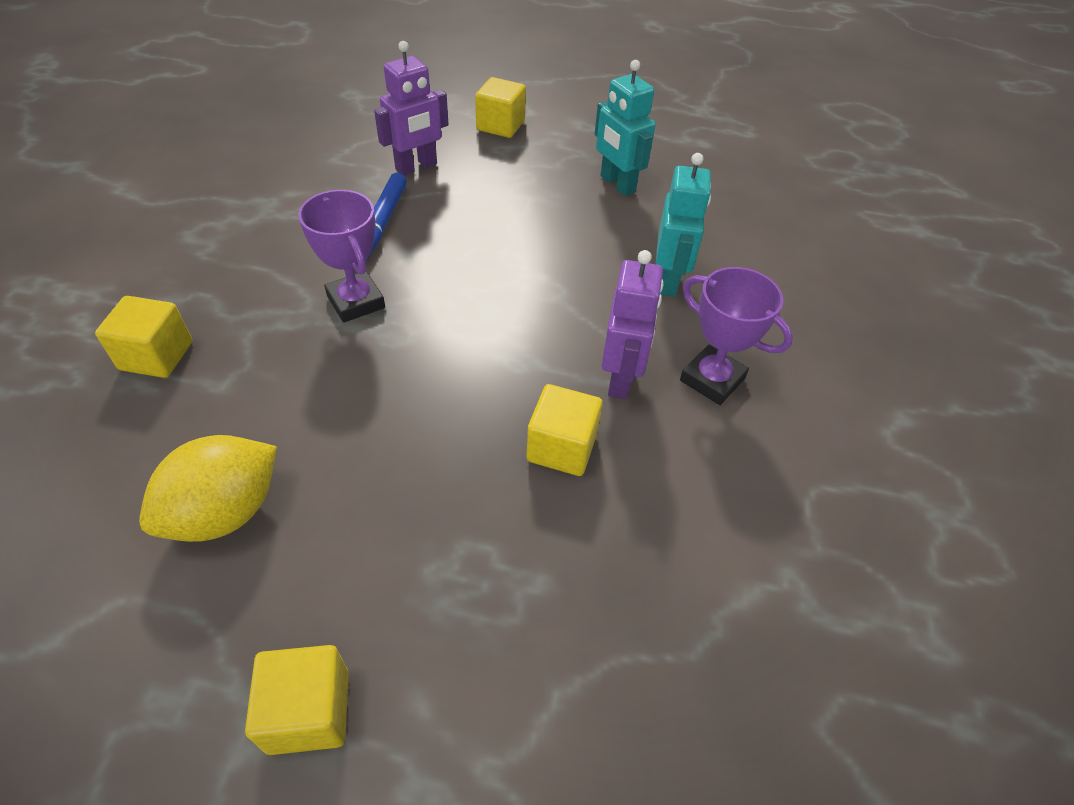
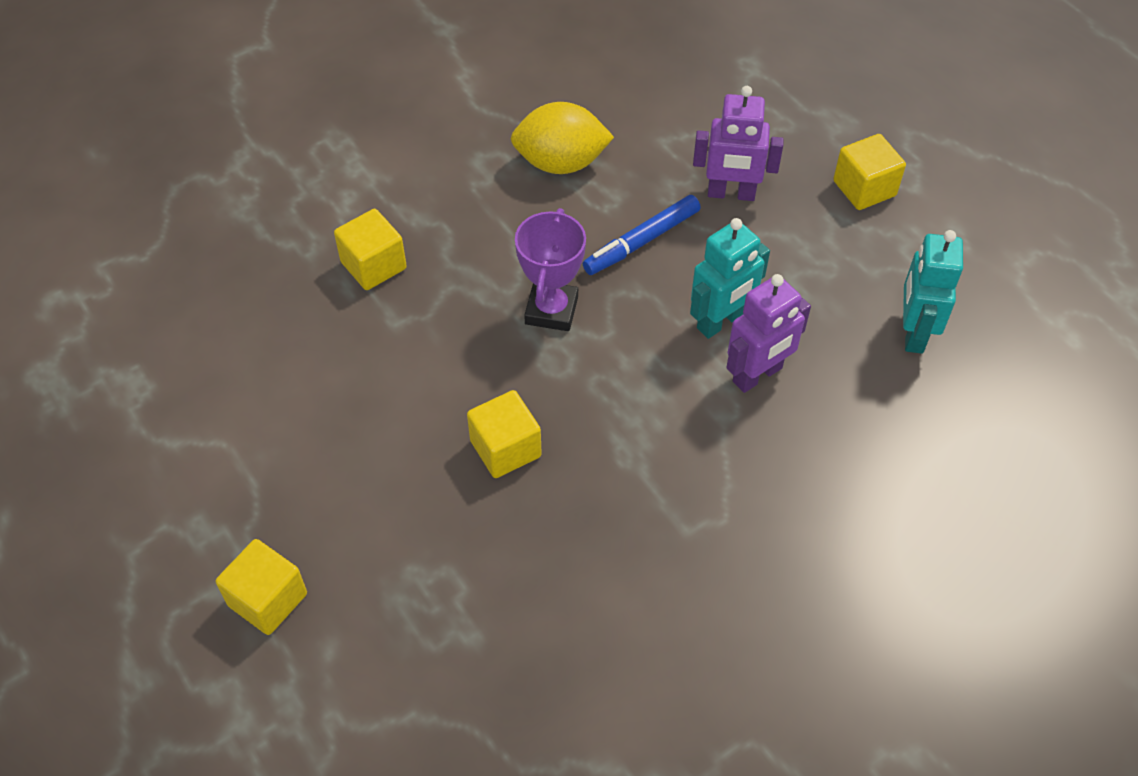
camera: 45 degrees right, 5 degrees up
yellow lemon [139,435,277,542] -> yellow lemon moved to [511,102,614,174]
yellow cube [526,384,603,476] -> yellow cube moved to [467,390,542,478]
purple robot [602,250,664,399] -> purple robot moved to [726,274,811,393]
turquoise robot [656,153,711,297] -> turquoise robot moved to [690,218,770,339]
purple trophy [680,267,793,405] -> none

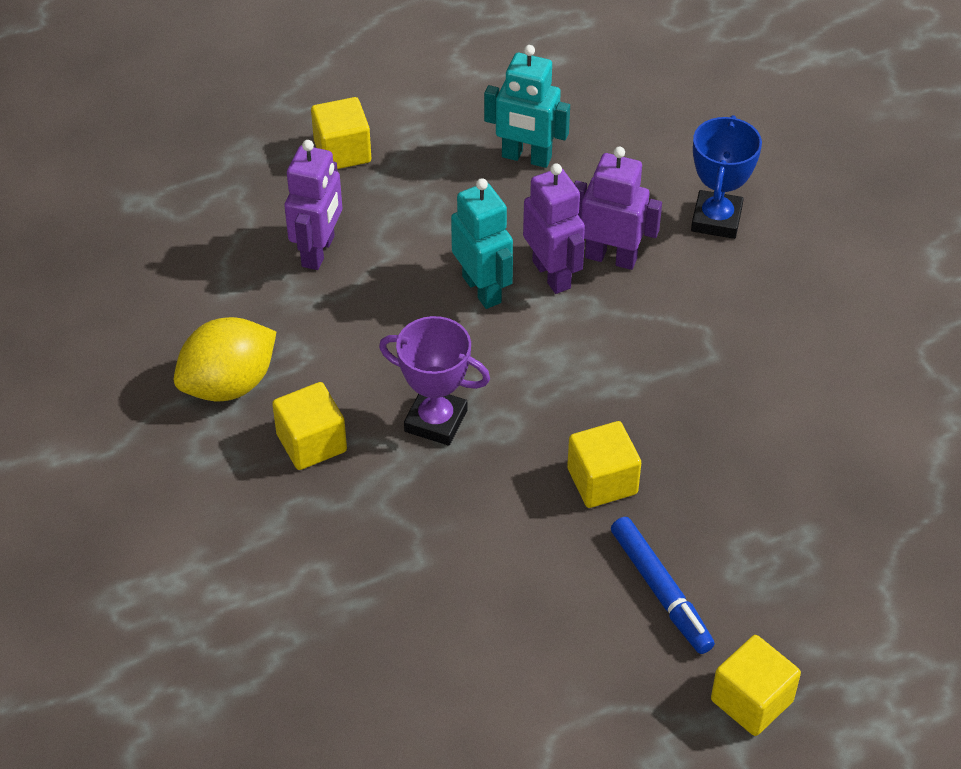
camera: 80 degrees left, 5 degrees down
yellow cube [334,209,407,290] -> yellow cube moved to [272,382,347,470]
yellow lemon [511,102,614,174] -> yellow lemon turned 45 degrees clockwise [174,317,276,401]
blue marker [583,195,701,275] -> blue marker moved to [611,517,715,654]
none -> purple robot [574,147,662,270]
none -> blue trophy [691,115,762,239]

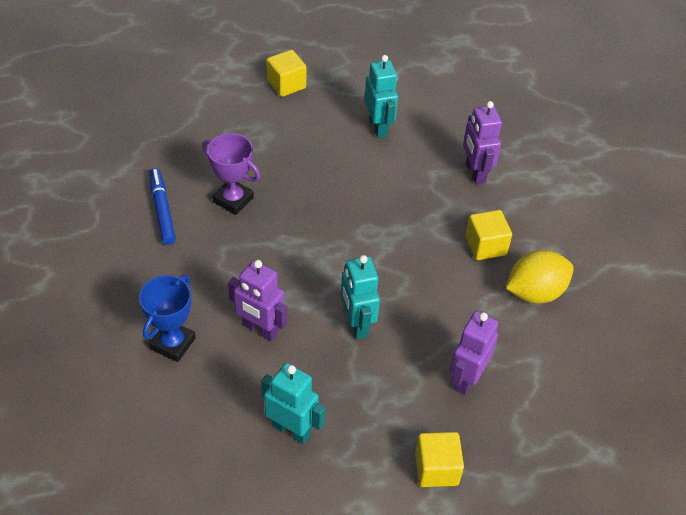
camera: 170 degrees left, 0 degrees up
purple trophy [379,316,490,445] -> purple trophy moved to [202,133,260,215]
purple robot [523,163,585,294] -> purple robot moved to [463,101,502,184]
yellow cube [567,421,641,508] -> none
blue marker [611,517,715,654] -> blue marker moved to [149,168,176,245]
none -> turquoise robot [364,55,398,138]

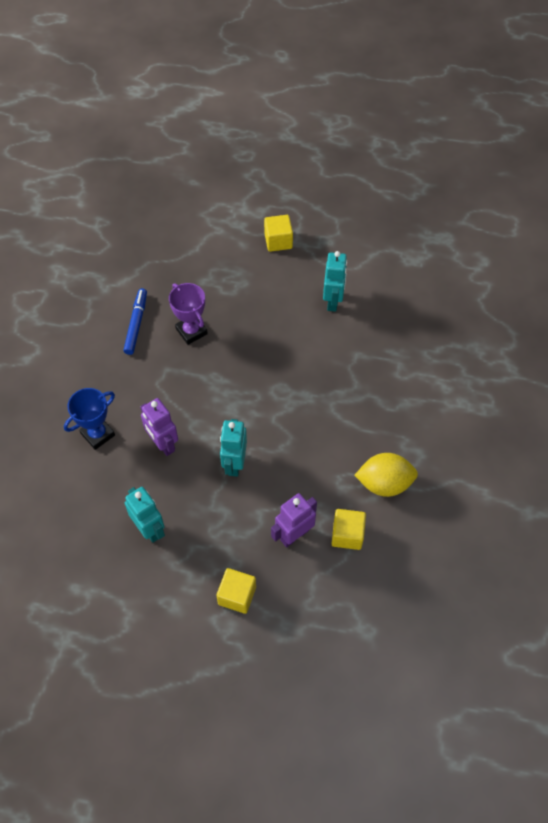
camera: 25 degrees right, 10 degrees up
purple robot [463,101,502,184] -> none
yellow cube [465,210,512,260] -> yellow cube moved to [331,509,366,550]

